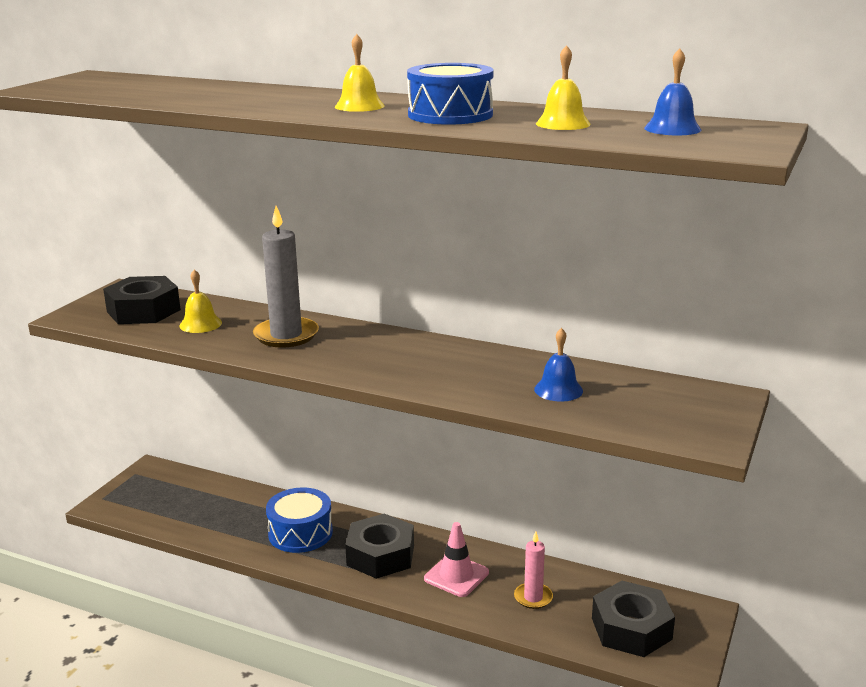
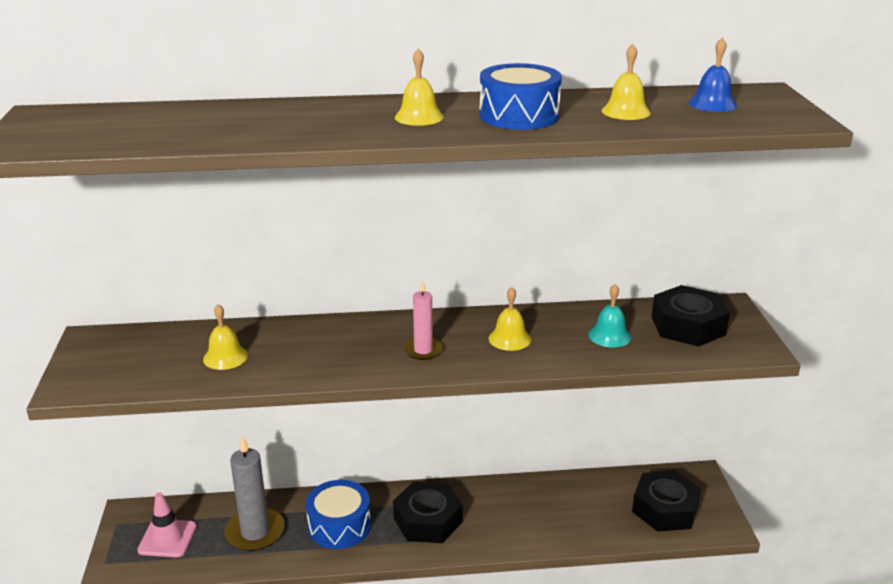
camera: 30 degrees left, 5 degrees up
black nut [103,276,181,324] -> black nut moved to [651,285,730,347]
grey candle [253,206,319,348] -> grey candle moved to [224,436,285,551]
pink traffic cone [424,522,489,597] -> pink traffic cone moved to [137,492,197,557]
pink candle [514,532,553,609] -> pink candle moved to [404,280,443,360]
blue bell [534,328,583,402] -> turquoise bell [588,284,631,348]
none -> yellow bell [489,287,531,351]

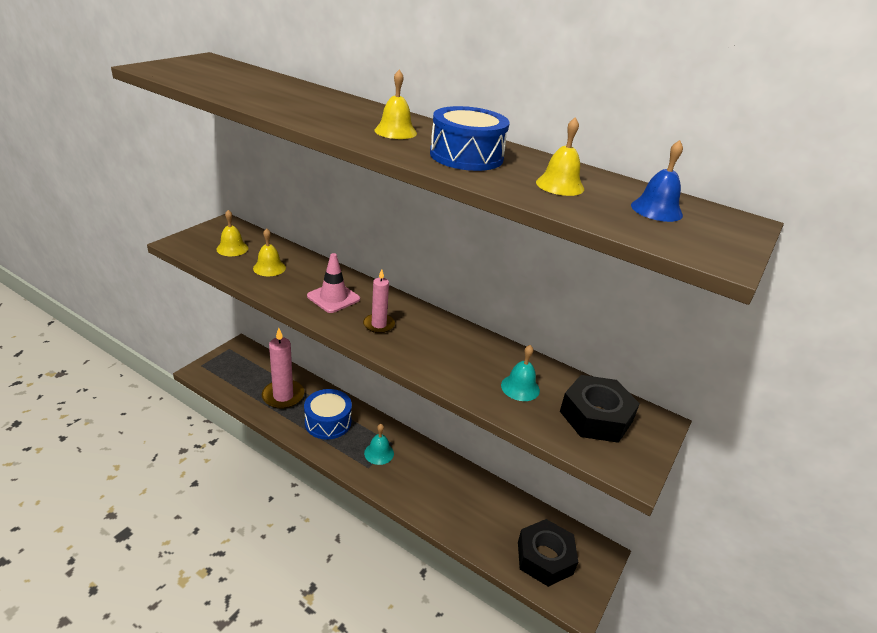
camera: 35 degrees right, 5 degrees up
pink traffic cone [137,492,197,557] -> pink traffic cone moved to [307,253,360,313]
grey candle [224,436,285,551] -> pink candle [262,328,304,409]
black nut [393,481,463,543] -> turquoise bell [364,424,394,465]
yellow bell [489,287,531,351] -> yellow bell moved to [216,210,248,256]

